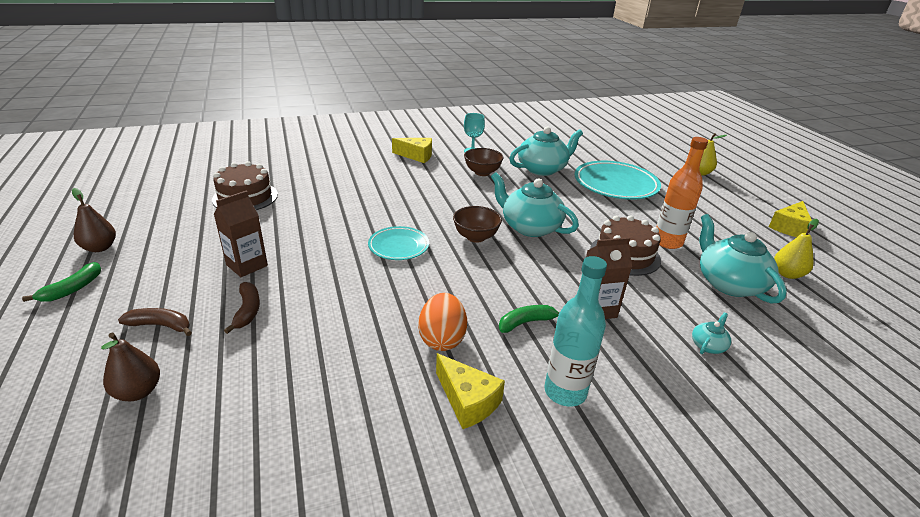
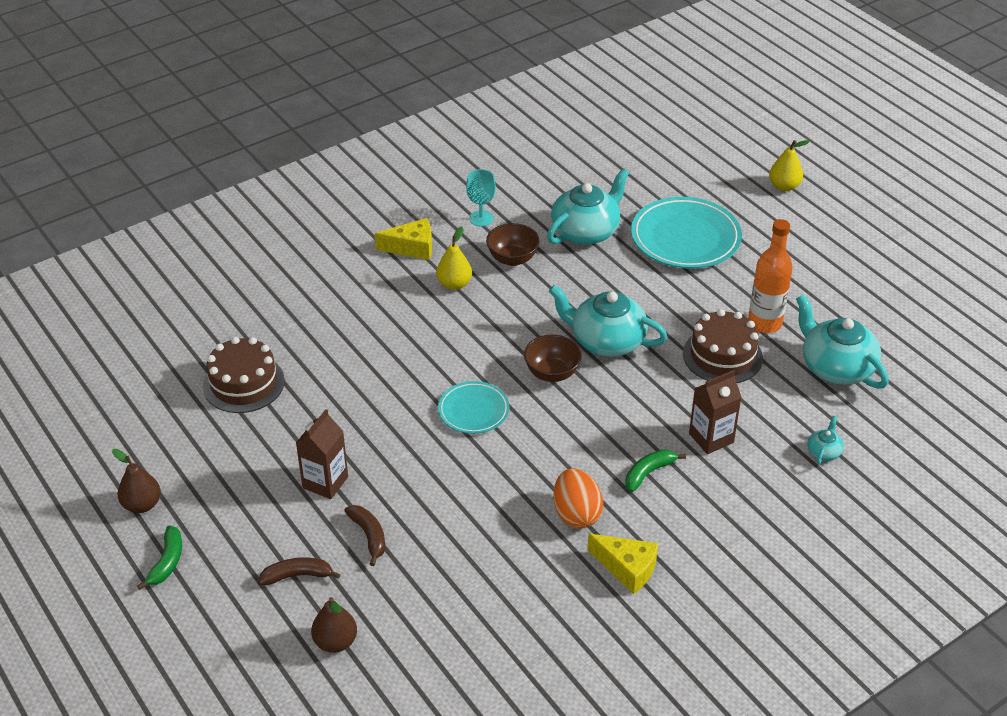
camera: 15 degrees left, 10 degrees up
turquoise bottle [544,256,607,407] -> none
yellow cheese [769,201,812,237] -> none
yellow pear [774,219,819,279] -> yellow pear moved to [436,227,472,290]

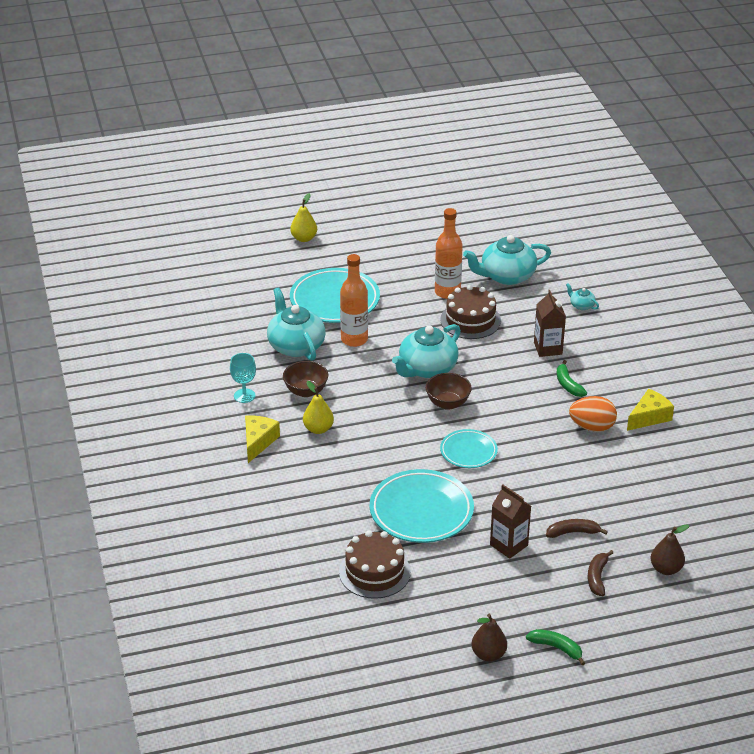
camera: 70 degrees left, 5 degrees down
none -> orange bottle [340,254,368,347]
none -> turquoise plate [370,469,474,543]

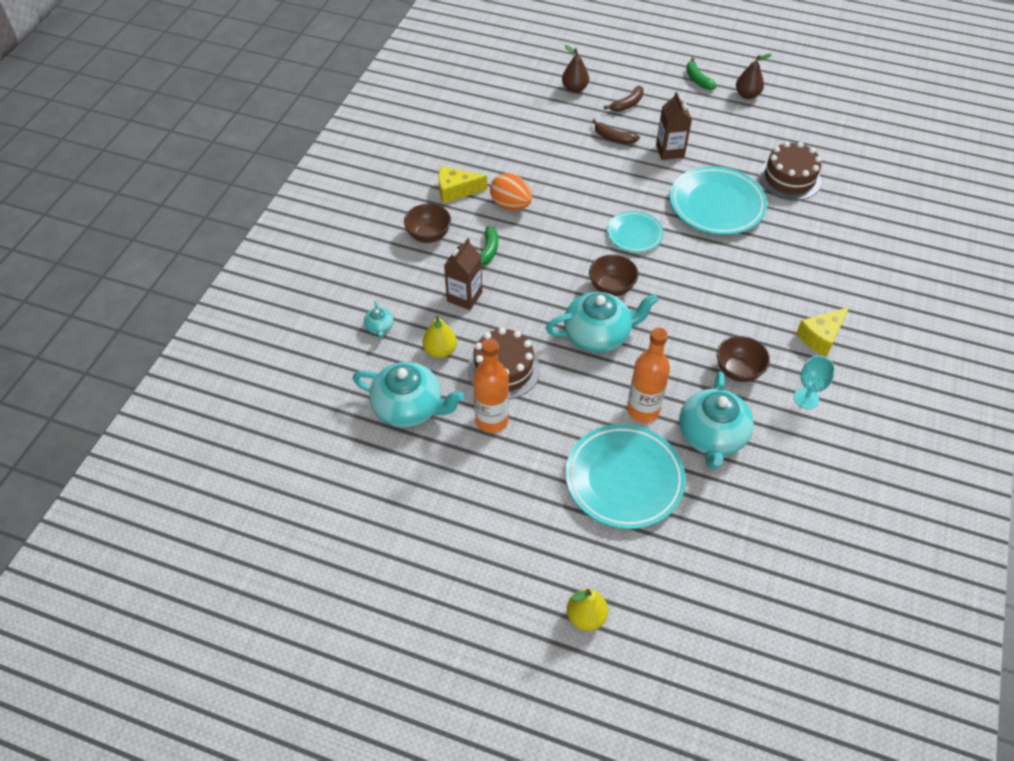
camera: 145 degrees left, 15 degrees up
yellow pear [303,381,334,434] -> yellow pear moved to [423,316,457,358]
none -> brown bowl [404,204,451,243]

